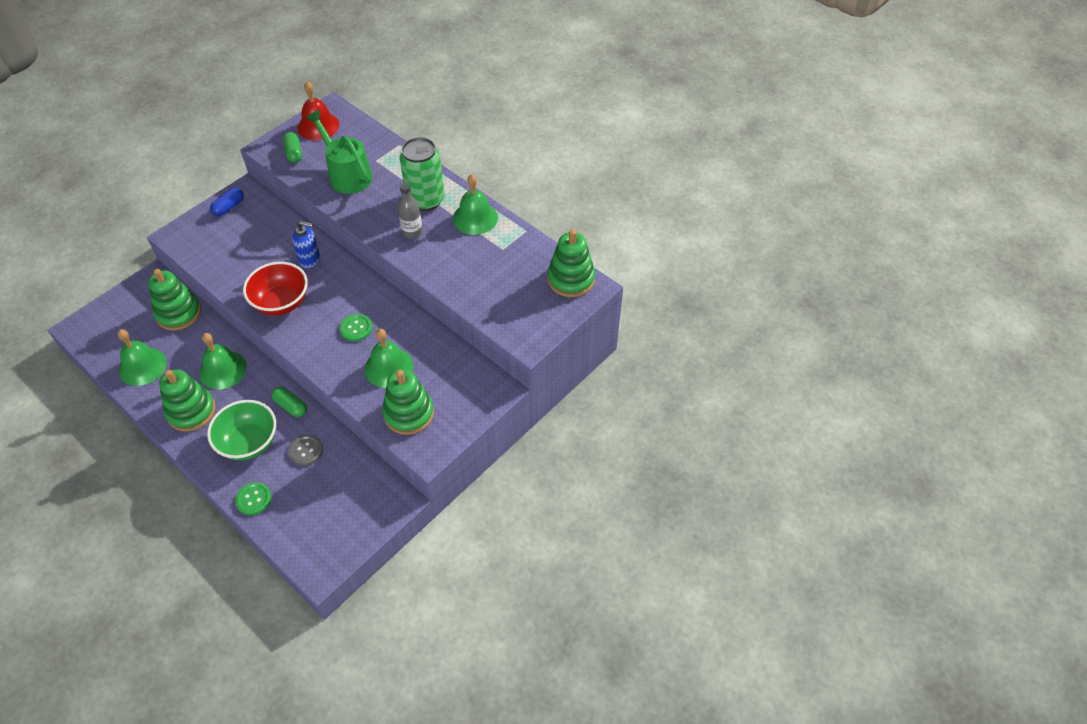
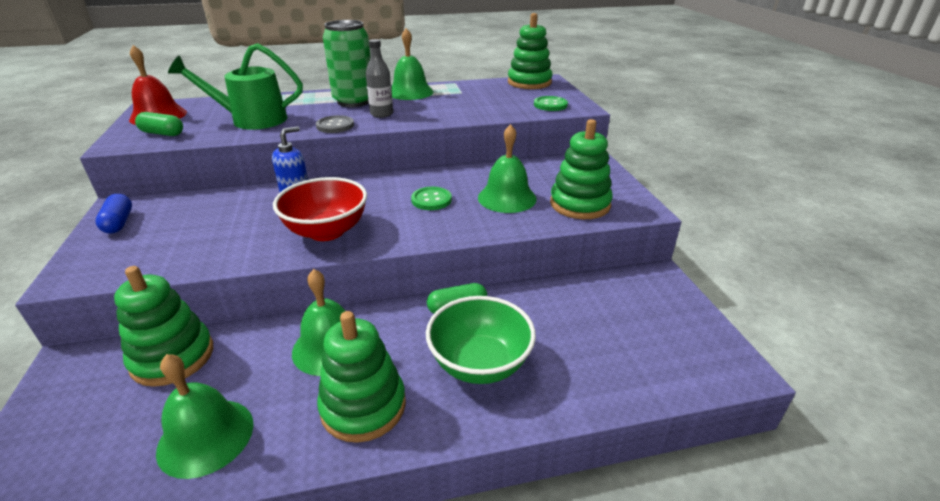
camera: 55 degrees left, 20 degrees down
green button [235,482,272,515] -> green button moved to [534,96,568,111]
grey button [288,434,323,466] -> grey button moved to [316,115,354,133]

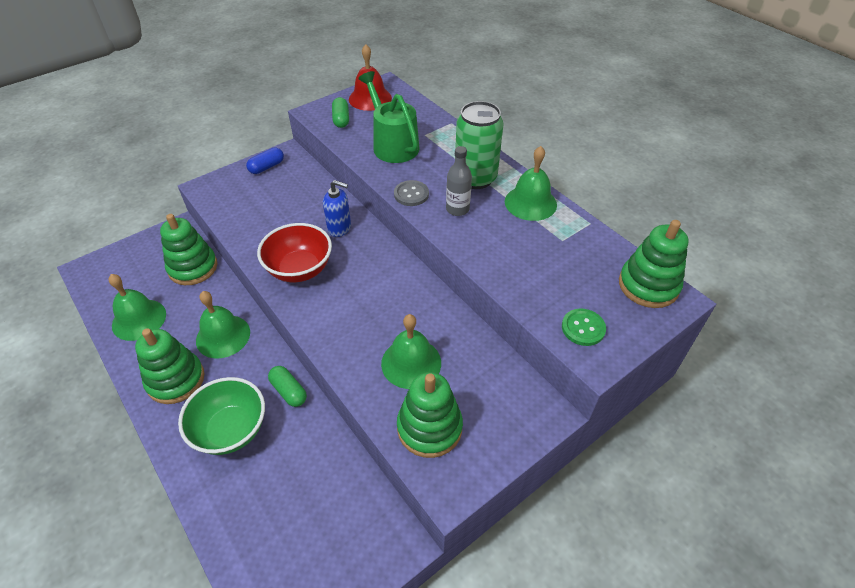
camera: 65 degrees right, 15 degrees up
green button [411,187,452,210] -> none

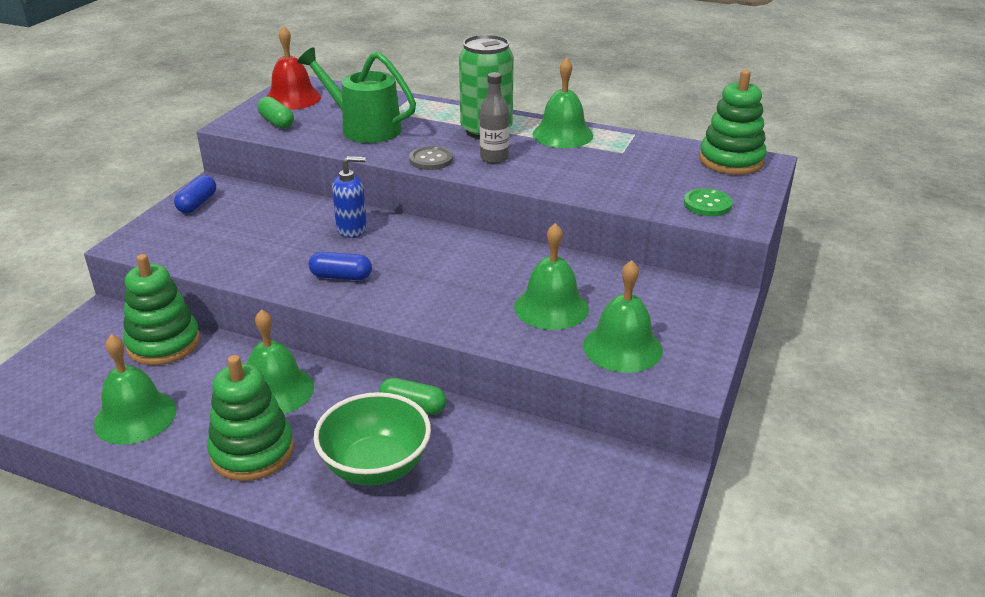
camera: 30 degrees left, 15 degrees down
red bowl [257,223,332,282] -> blue capsule [309,252,372,280]
green stacking toy [397,372,463,458] -> green bell [583,260,663,373]

